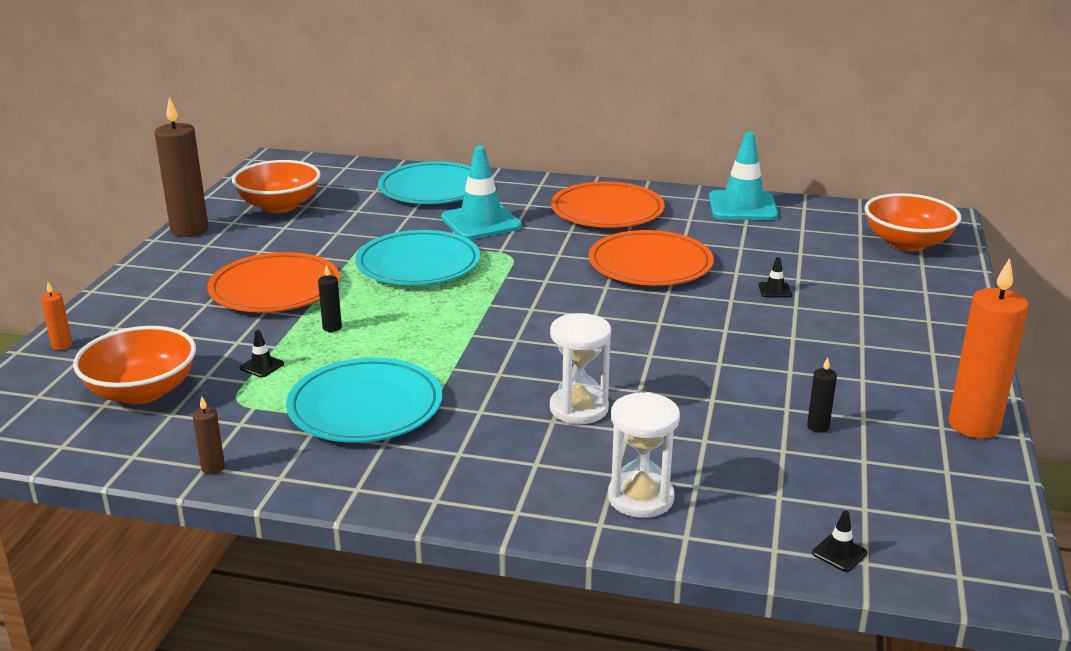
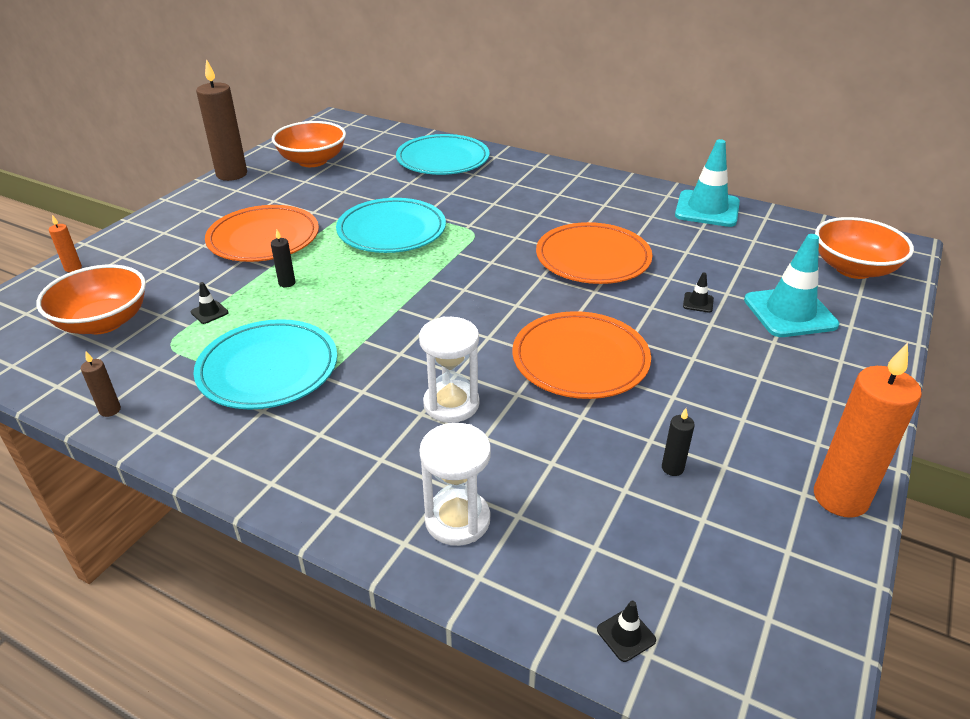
camera: 15 degrees right, 10 degrees up
turquoise traffic cone [441,146,522,240] -> turquoise traffic cone moved to [744,234,839,337]
orange plate [551,182,665,228] -> orange plate moved to [512,311,651,399]

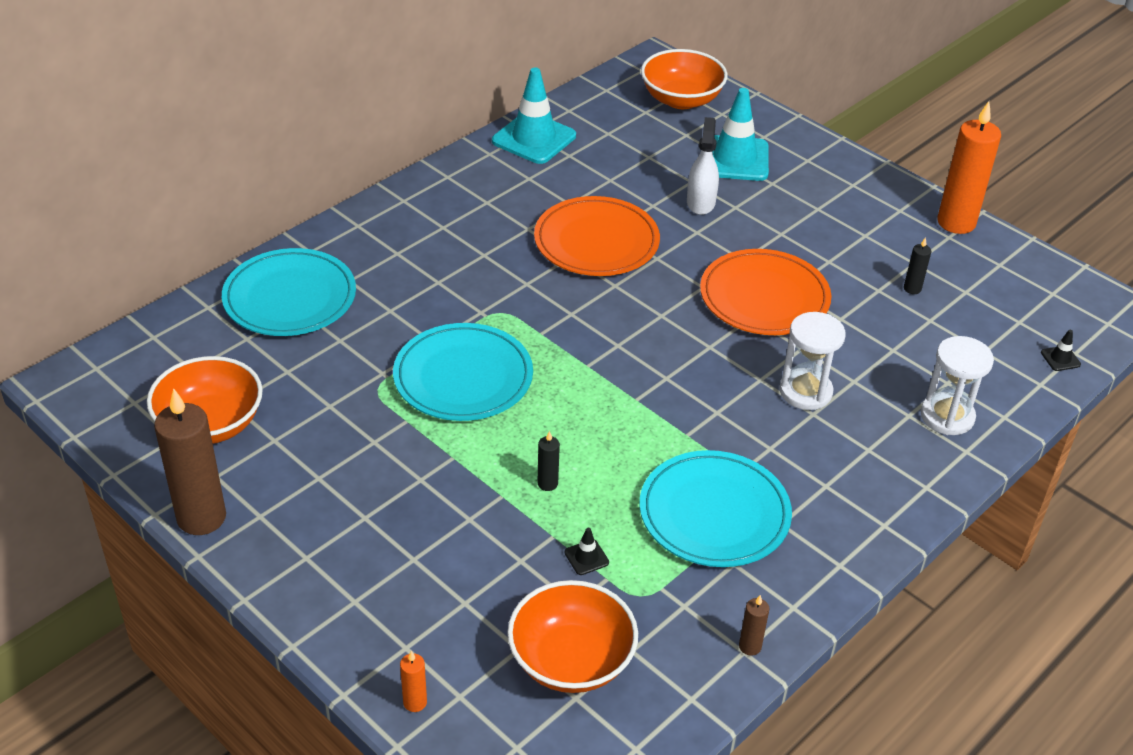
camera: 75 degrees left, 5 degrees up
orange plate [205,205,319,262] -> none
black traffic cone [683,273,714,313] -> white spray bottle [687,117,719,215]

